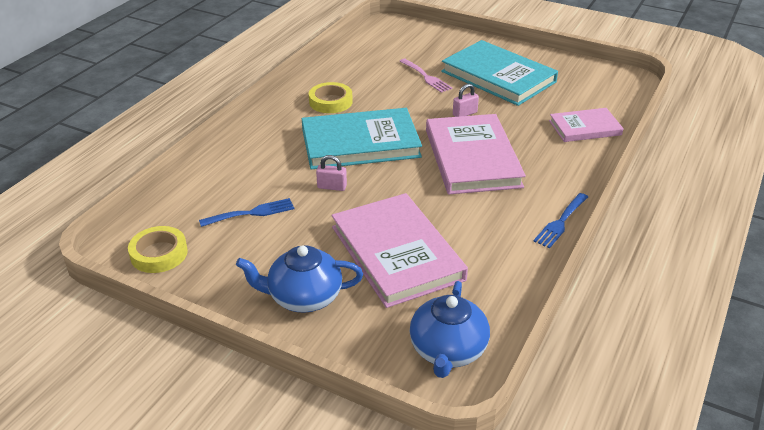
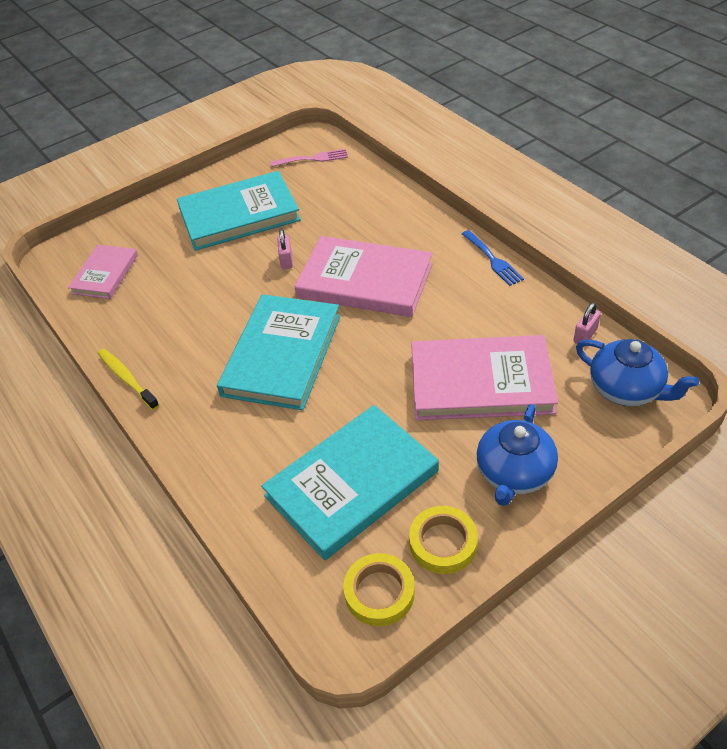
camera: 60 degrees left, 10 degrees up
blue fork [199,198,294,227] -> turquoise book [261,405,439,560]
yellow tape [309,82,353,113] -> yellow tape moved to [409,506,478,574]
pink padlock [316,155,347,191] -> pink padlock moved to [573,303,601,344]
pink fork [399,59,452,93] -> pink fork moved to [270,149,348,167]
pink book [549,108,624,142] -> pink book moved to [68,245,138,299]
none -> yellow toothbrush [98,349,159,410]

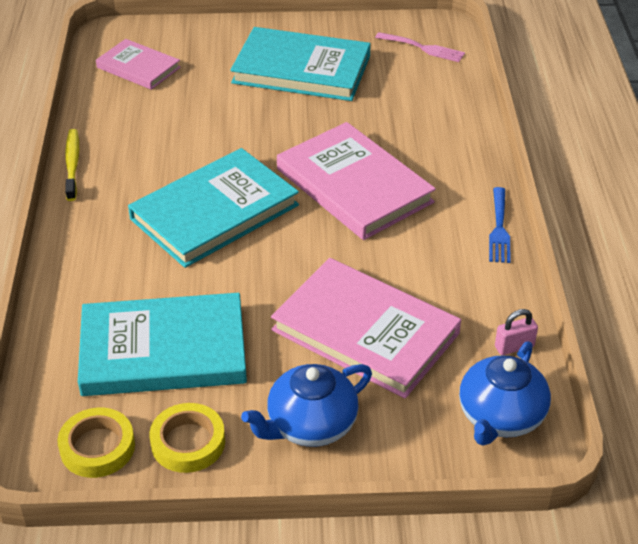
camera: 30 degrees right, 5 degrees down
pink book [68,245,138,299] -> pink book turned 75 degrees clockwise [96,39,181,90]
pink padlock [277,229,293,269] -> none
blue teapot [576,339,699,406] -> blue teapot turned 45 degrees clockwise [459,341,551,446]

